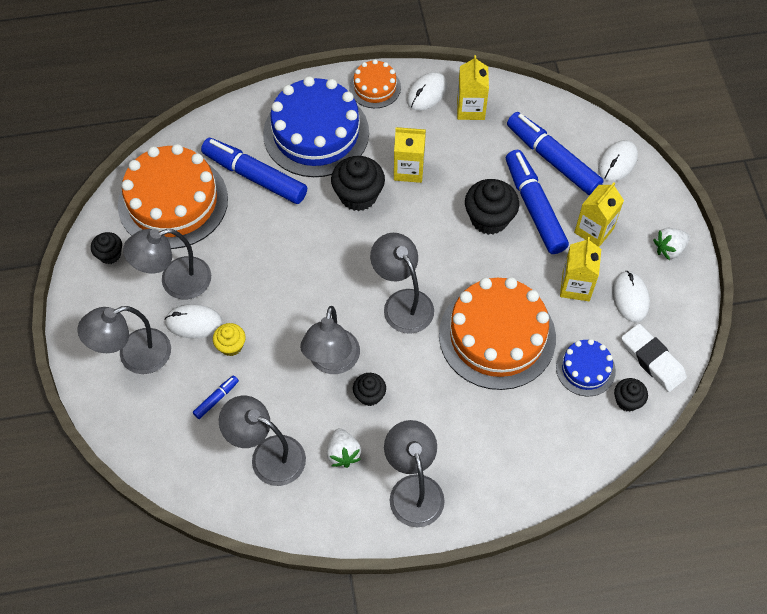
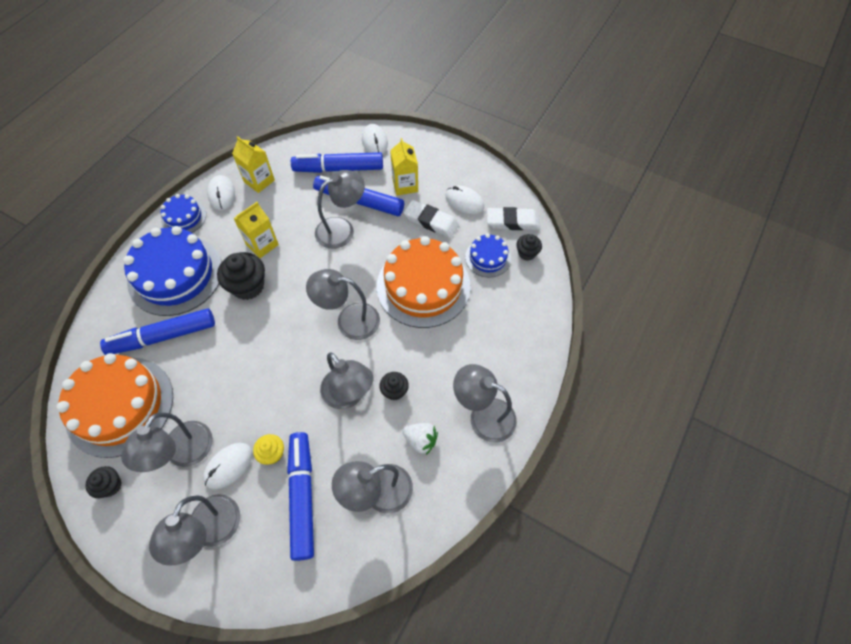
camera: 50 degrees left, 0 degrees up
blue marker [193,375,239,419] -> blue marker [287,432,314,561], size x2.33
orange cake [349,59,401,108] -> blue cake [161,194,206,233]
black cupcake [465,179,519,235] -> grey lamp [315,170,365,249]
yellow carton [560,237,601,301] -> white eraser [404,200,459,238]
white strawberry [653,228,690,260] -> none

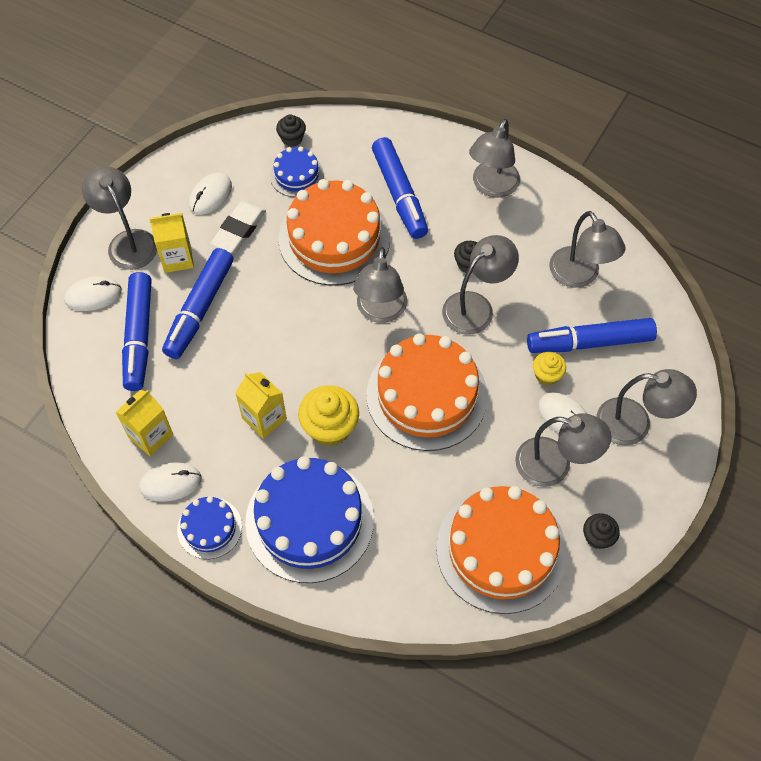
camera: 90 degrees left, 0 degrees up
blue marker [100,308,215,355] -> blue marker moved to [372,137,428,239]
black cupcake [217,252,265,300] -> yellow cupcake [298,385,359,446]
grey lamp [315,170,365,249] -> grey lamp moved to [82,166,157,270]
white strawberry [402,423,438,455] -> none
white eraser [487,207,540,230] -> none
none -> orange cake [366,333,488,451]

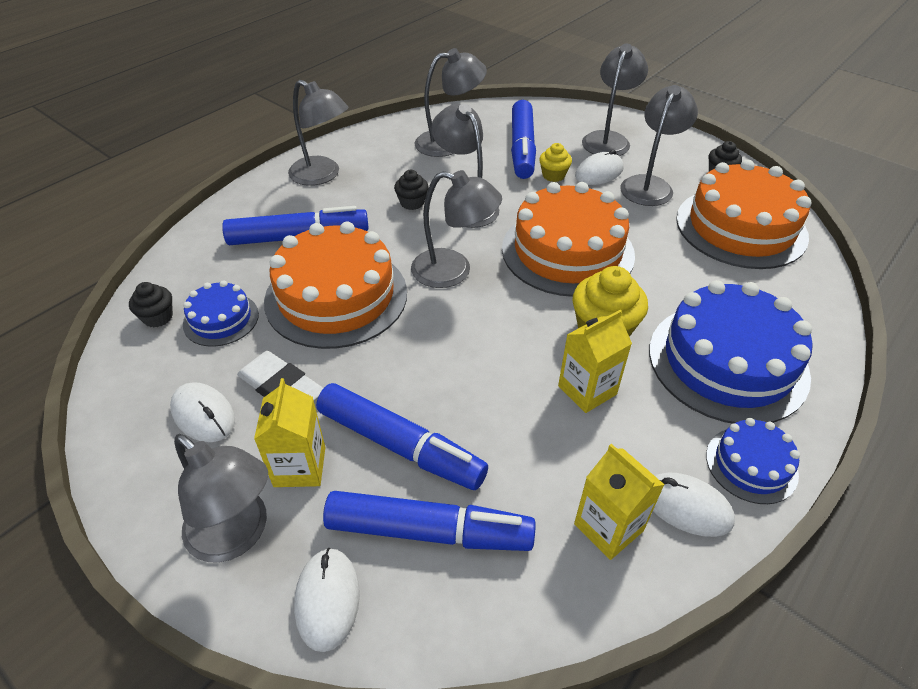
camera: 80 degrees left, 15 degrees down
grey lamp [82,166,157,270] -> grey lamp turned 120 degrees counterclockwise [174,434,268,562]
white mouse [139,462,202,502] -> white mouse turned 60 degrees counterclockwise [653,472,735,537]

